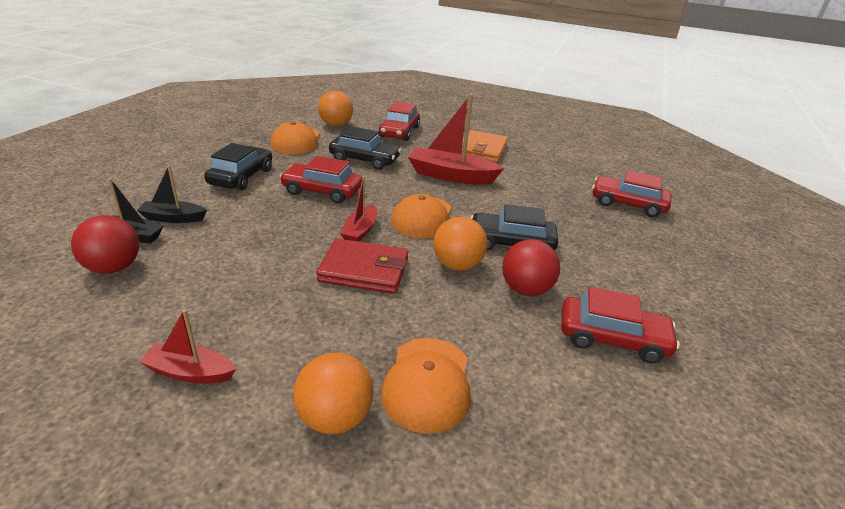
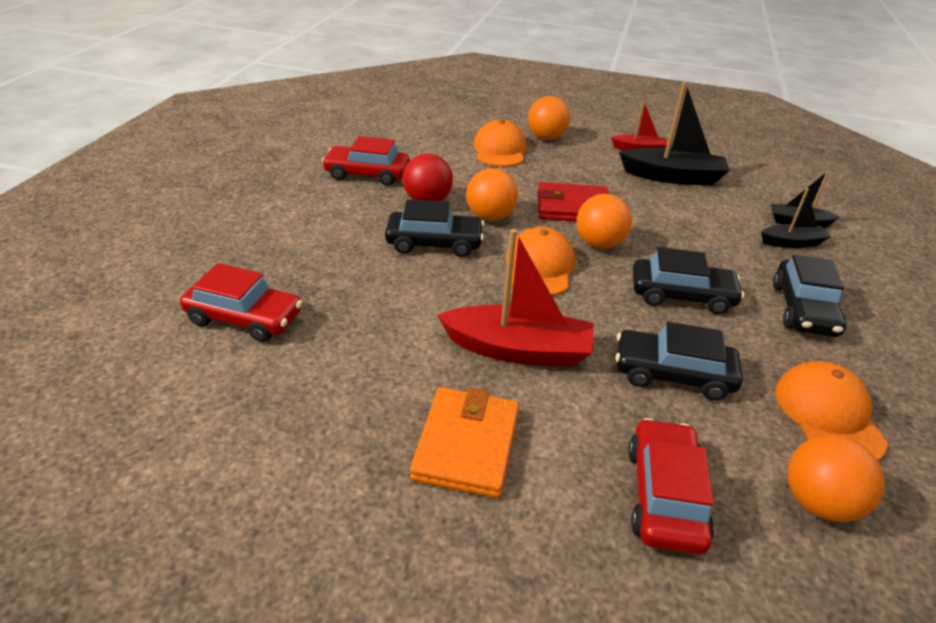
camera: 175 degrees right, 5 degrees up
red ball [71,215,139,274] -> none
red car [280,156,362,203] -> black car [633,247,744,314]
red boat [340,176,377,242] -> orange ball [577,194,632,249]
none -> black boat [619,82,730,186]

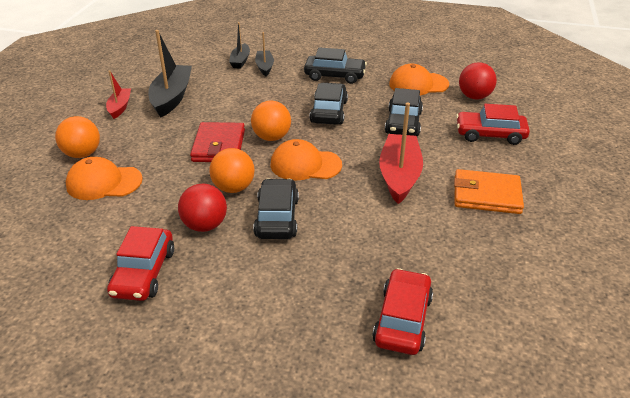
camera: 90 degrees left, 0 degrees up
orange ball [787,435,884,522] -> red ball [459,62,497,100]

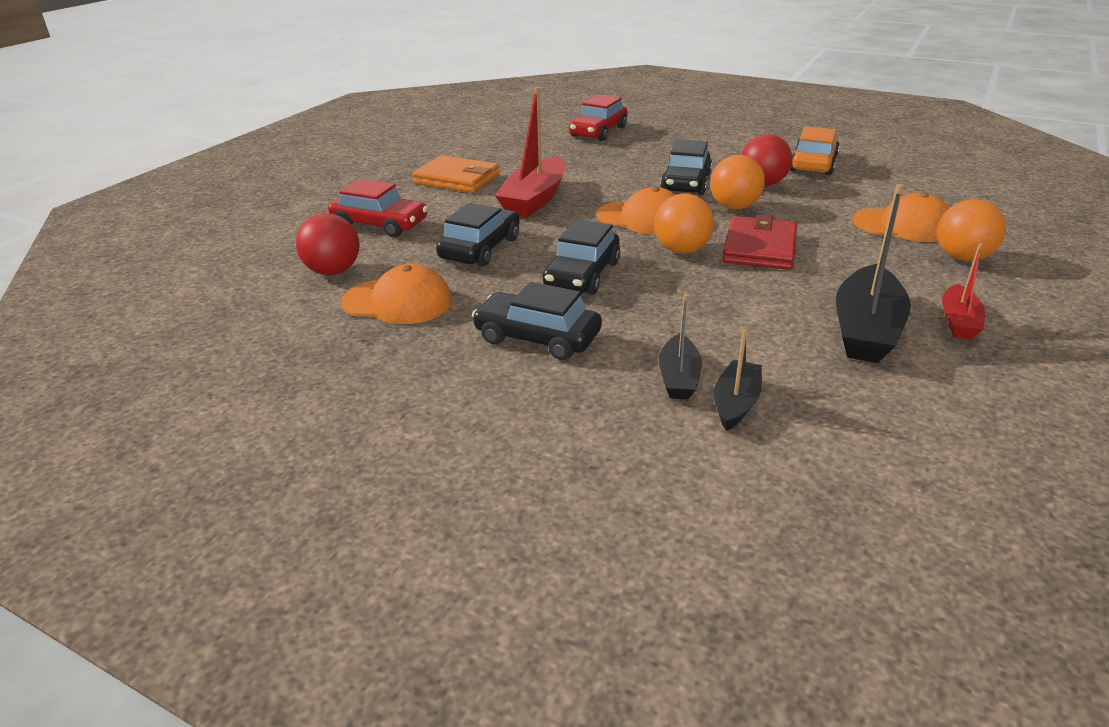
camera: 165 degrees left, 5 degrees down
red car [107,226,174,301] -> orange car [790,126,840,175]

